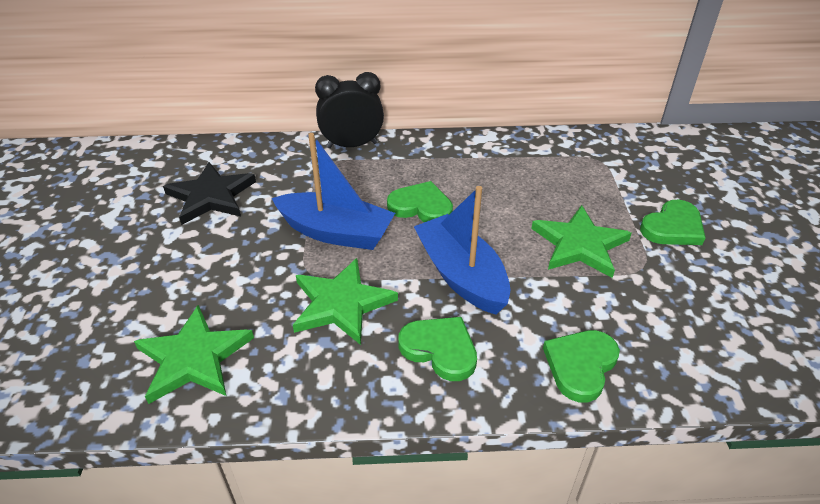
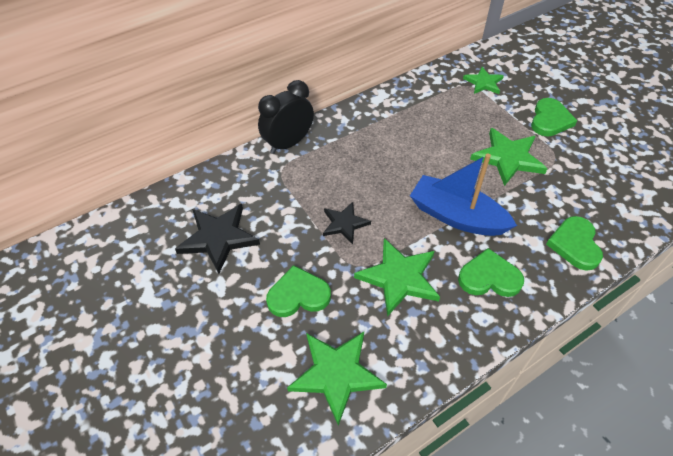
camera: 30 degrees left, 10 degrees up
blue boat [272,133,395,250] -> black star [323,202,371,244]
green heart [387,181,453,222] -> green heart moved to [266,265,331,317]
none -> green star [463,67,504,94]

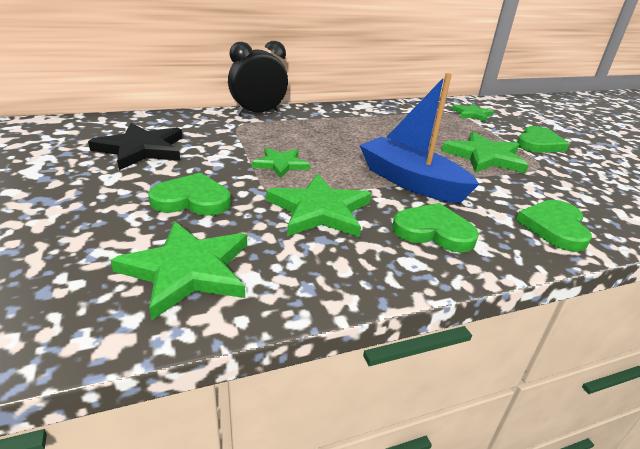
camera: 10 degrees right, 20 degrees down
black star [323,202,371,244] -> green star [252,148,310,178]

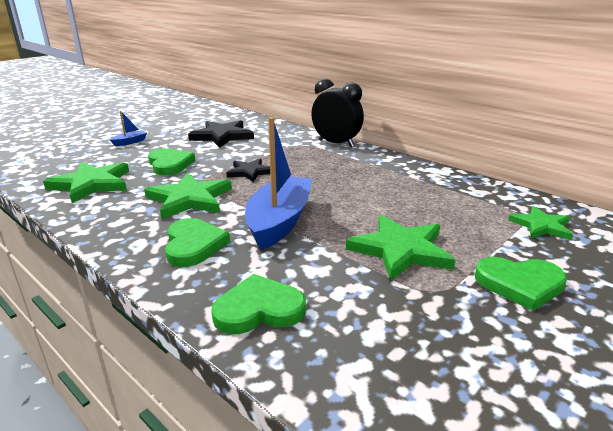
camera: 65 degrees right, 5 degrees down
green star [252,148,310,178] -> black star [227,159,270,182]
none -> blue boat [110,111,147,146]

